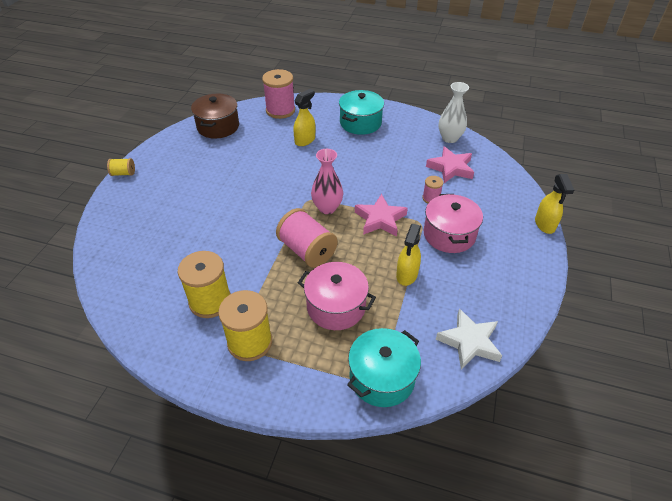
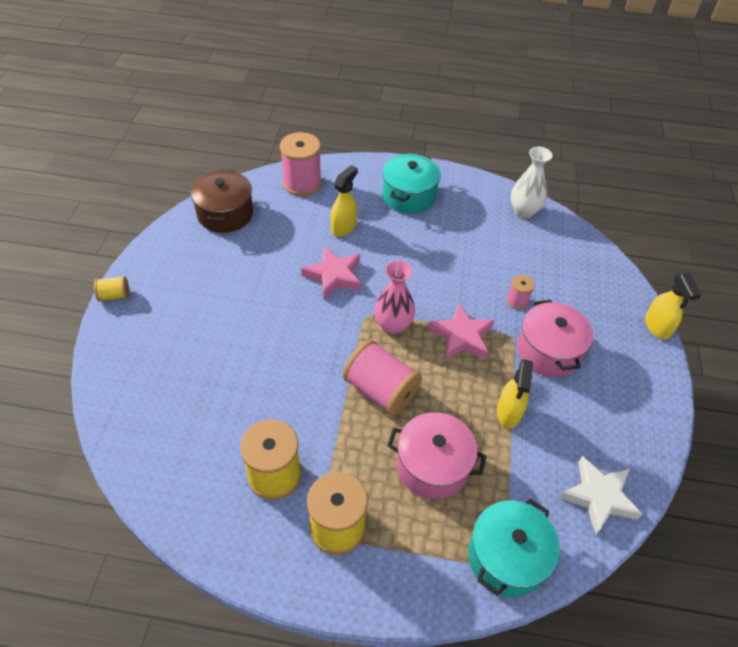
camera: 10 degrees left, 5 degrees up
pink star [426,146,474,183] -> pink star moved to [301,246,361,299]

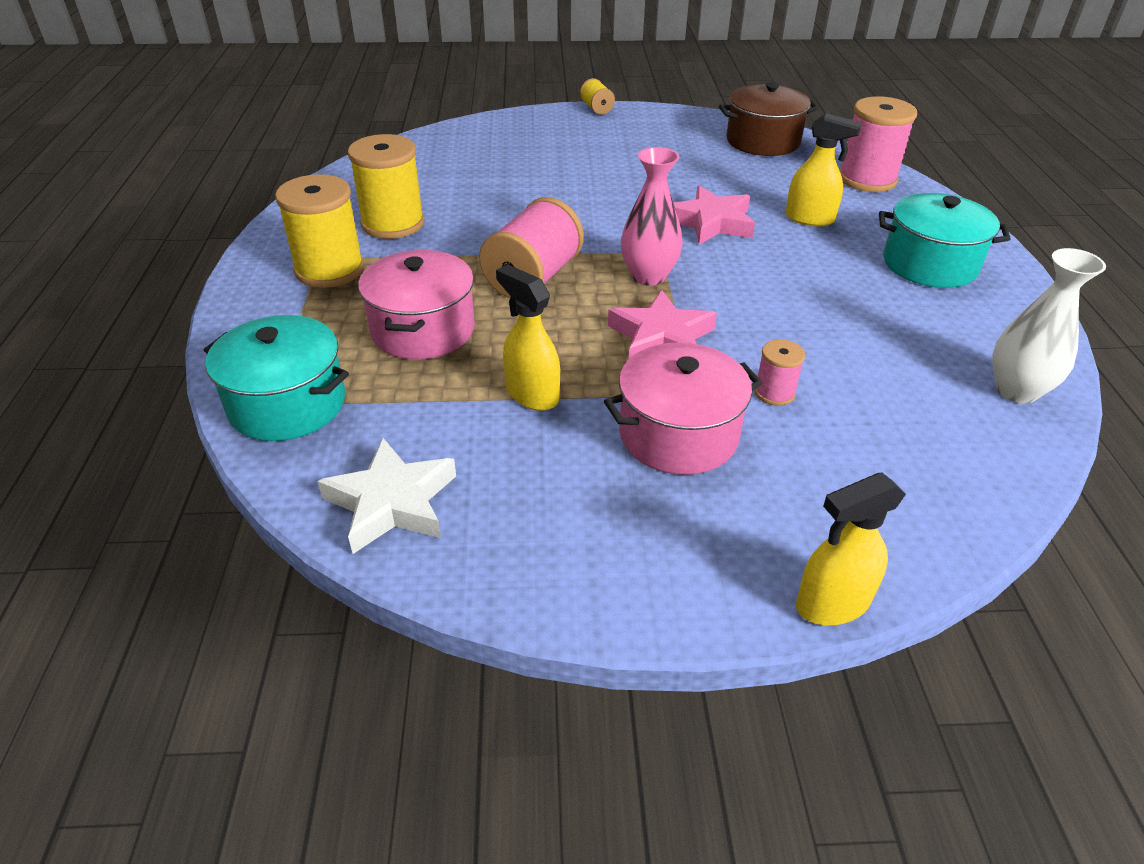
camera: 80 degrees right, 10 degrees down
yellow spray bottle [497,359,533,428] -> yellow spray bottle turned 45 degrees clockwise [496,265,560,411]

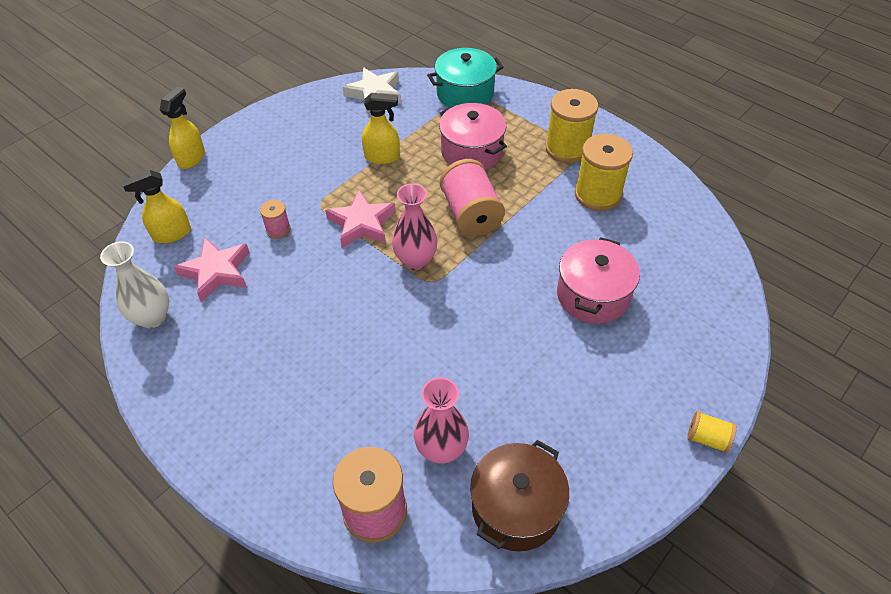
camera: 135 degrees right, 10 degrees up
pink pot [604,342,762,475] -> pink pot moved to [557,237,640,324]
pink star [674,186,755,245] -> pink star moved to [174,238,250,302]
yellow spray bottle [786,113,862,226] -> yellow spray bottle moved to [122,170,191,243]
turquoise pot [879,193,1011,288] -> none
none -> pink vase [414,377,469,464]

